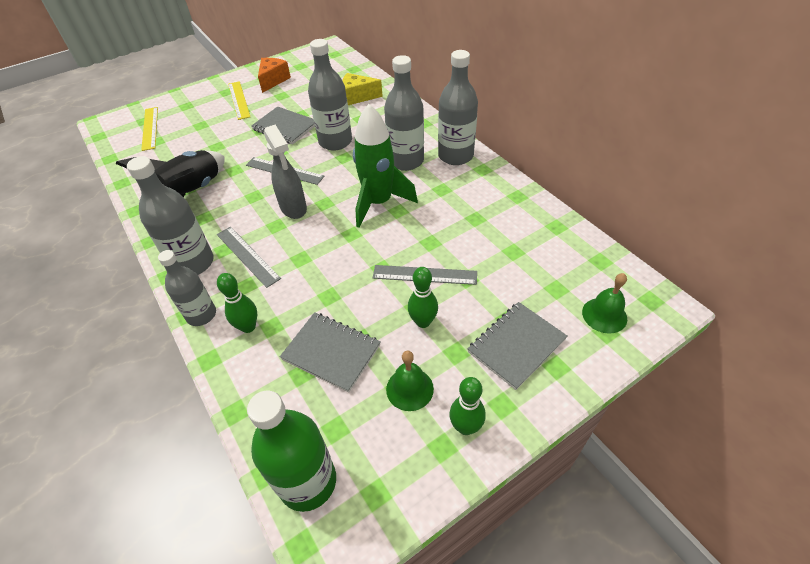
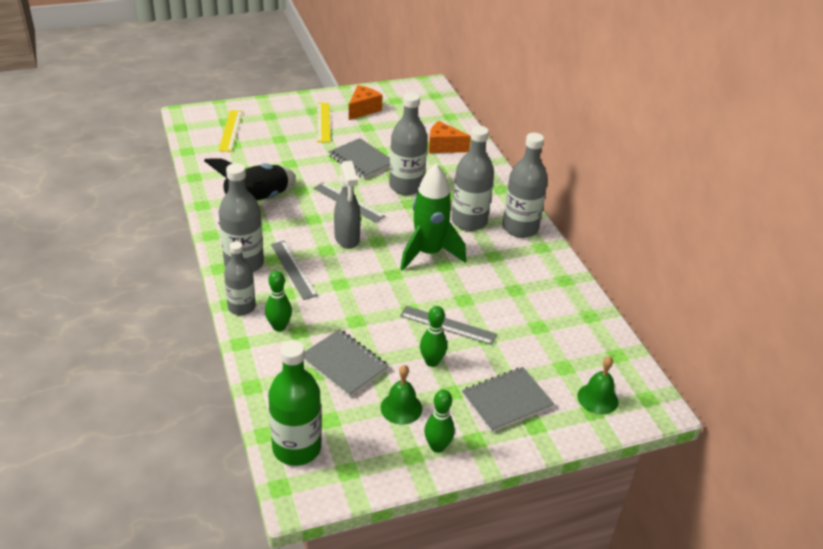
camera: 10 degrees right, 10 degrees down
yellow cheese [342,73,383,105] -> orange cheese [429,121,471,153]

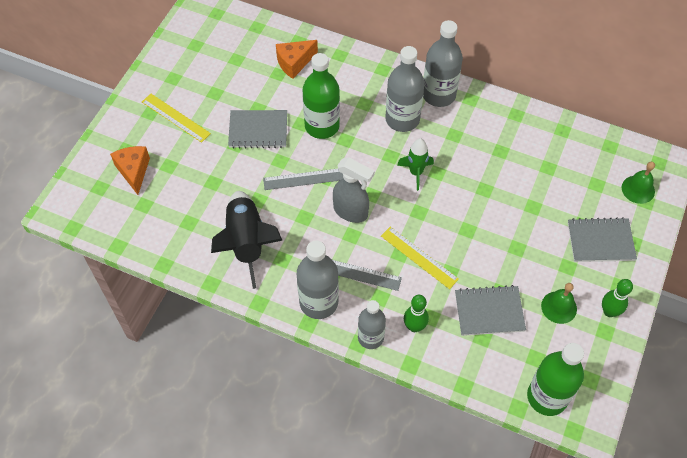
camera: 45 degrees left, 20 degrees up
yellow ruler [218,110,242,152] -> yellow ruler moved to [381,227,459,289]
orange cheese [349,85,383,120] -> orange cheese moved to [110,146,150,195]
grey bottle [389,93,428,195] -> green bottle [303,53,340,139]
green rocket [400,163,466,271] -> green rocket [397,138,434,191], size x0.58
grey ruler [400,306,497,345] -> none
green bowling pin [420,306,447,367] -> none
grey notebook [462,367,554,432] -> grey notebook turned 75 degrees clockwise [568,217,637,262]

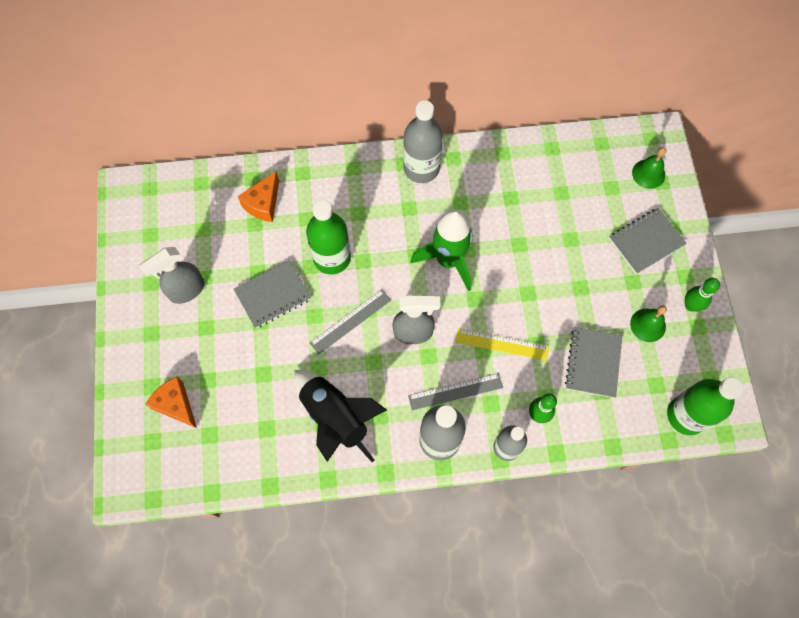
camera: 30 degrees left, 10 degrees up
yellow ruler [142,94,211,143] -> none
grey bottle [385,46,424,132] -> none
green rocket [397,138,434,191] -> green rocket [411,209,473,291], size x1.73
grey notebook [455,285,526,336] -> grey notebook turned 45 degrees counterclockwise [565,327,623,398]
none -> grey spray bottle [139,247,205,304]

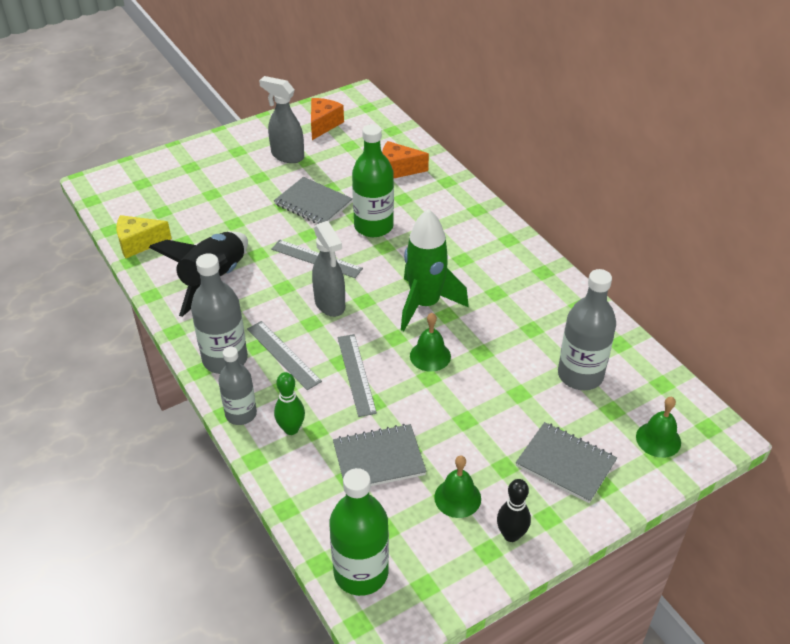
camera: 65 degrees right, 25 degrees down
orange cheese [145,377,197,428] -> orange cheese moved to [311,98,344,140]
grey bottle [403,100,443,183] -> grey bottle moved to [558,269,616,390]
yellow ruler [455,328,549,361] -> grey ruler [337,334,377,417]
green bowling pin [685,278,720,312] -> black bowling pin [497,479,531,542]
none -> yellow cheese [116,215,172,258]
none -> green bell [410,313,451,372]

